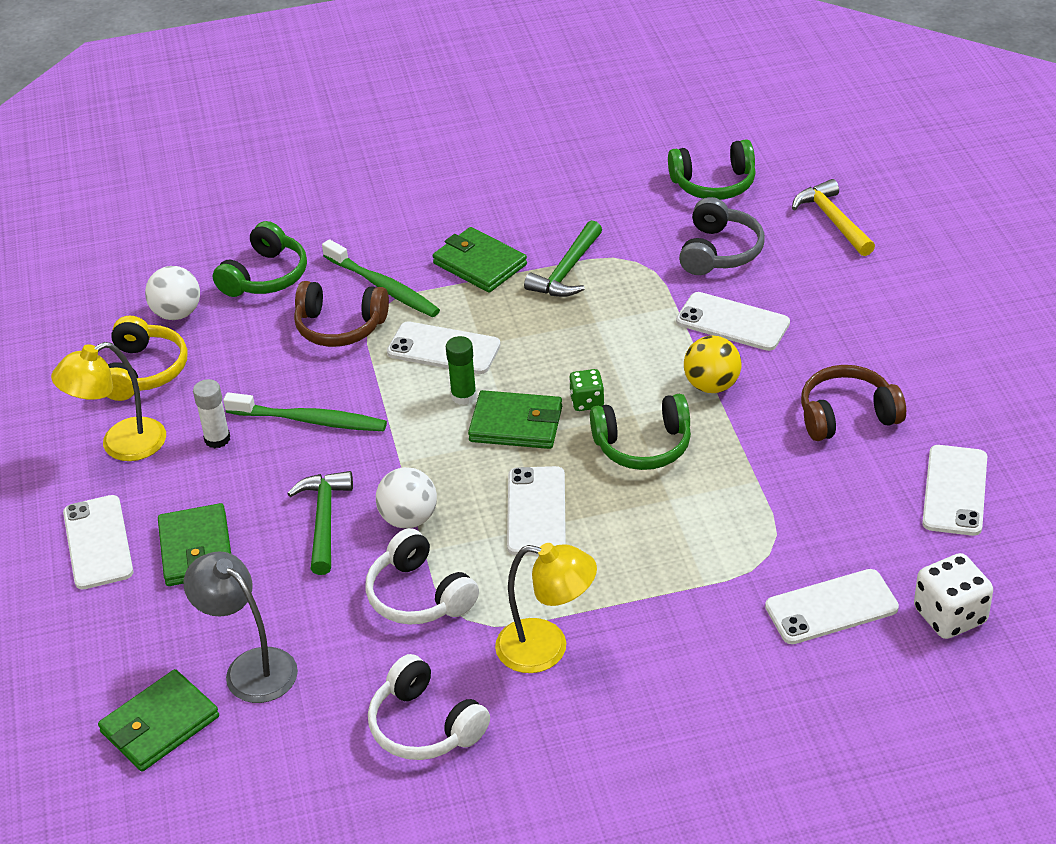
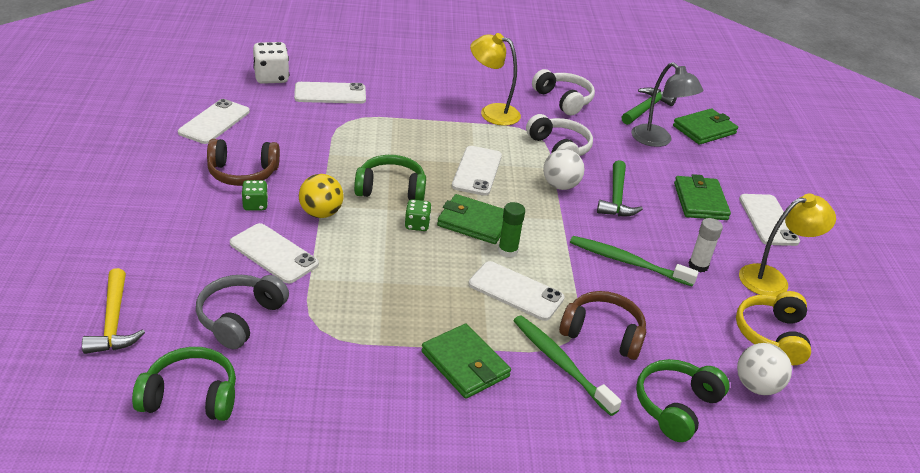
camera: 175 degrees left, 5 degrees down
green hammer [524,220,602,297] -> green hammer moved to [622,87,677,125]
none -> green dice [242,180,268,211]

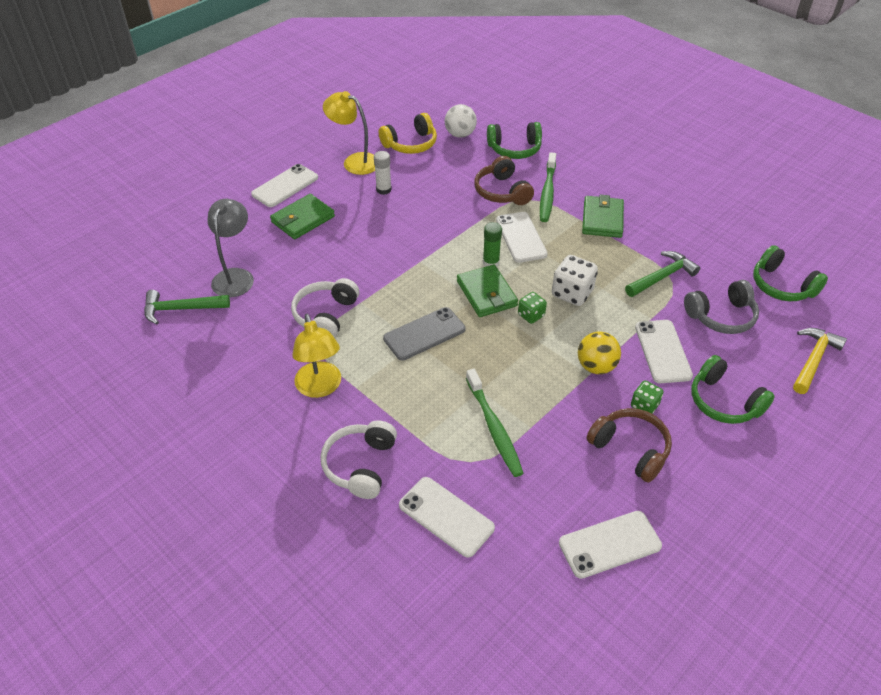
camera: 130 degrees left, 10 degrees up
white dice [253,42,289,84] -> white dice moved to [552,255,598,306]
green headphones [354,155,426,201] -> green headphones moved to [691,355,775,424]
white phone [452,146,502,196] -> grey phone [383,307,465,360]
white headphones [532,69,595,116] -> white headphones moved to [320,420,397,499]
white ball [543,149,584,190] -> none
green toothbrush [570,236,699,287] -> green toothbrush moved to [466,369,523,477]
green hammer [597,160,643,216] -> green hammer moved to [625,251,700,297]
green wallet [673,108,738,145] -> none

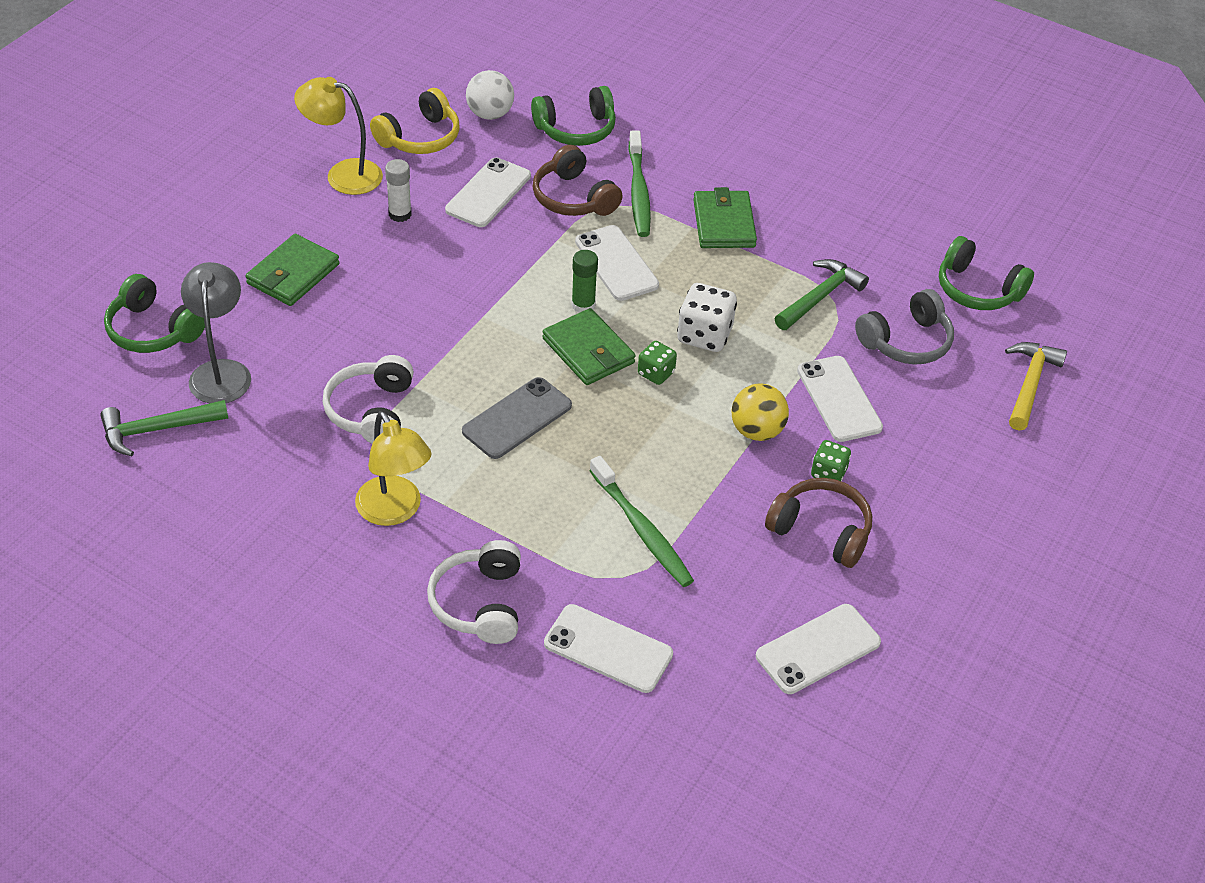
camera: 15 degrees left, 0 degrees up
white phone [251,164,318,207] -> white phone moved to [445,157,531,227]
green headphones [691,355,775,424] -> green headphones moved to [104,274,205,353]

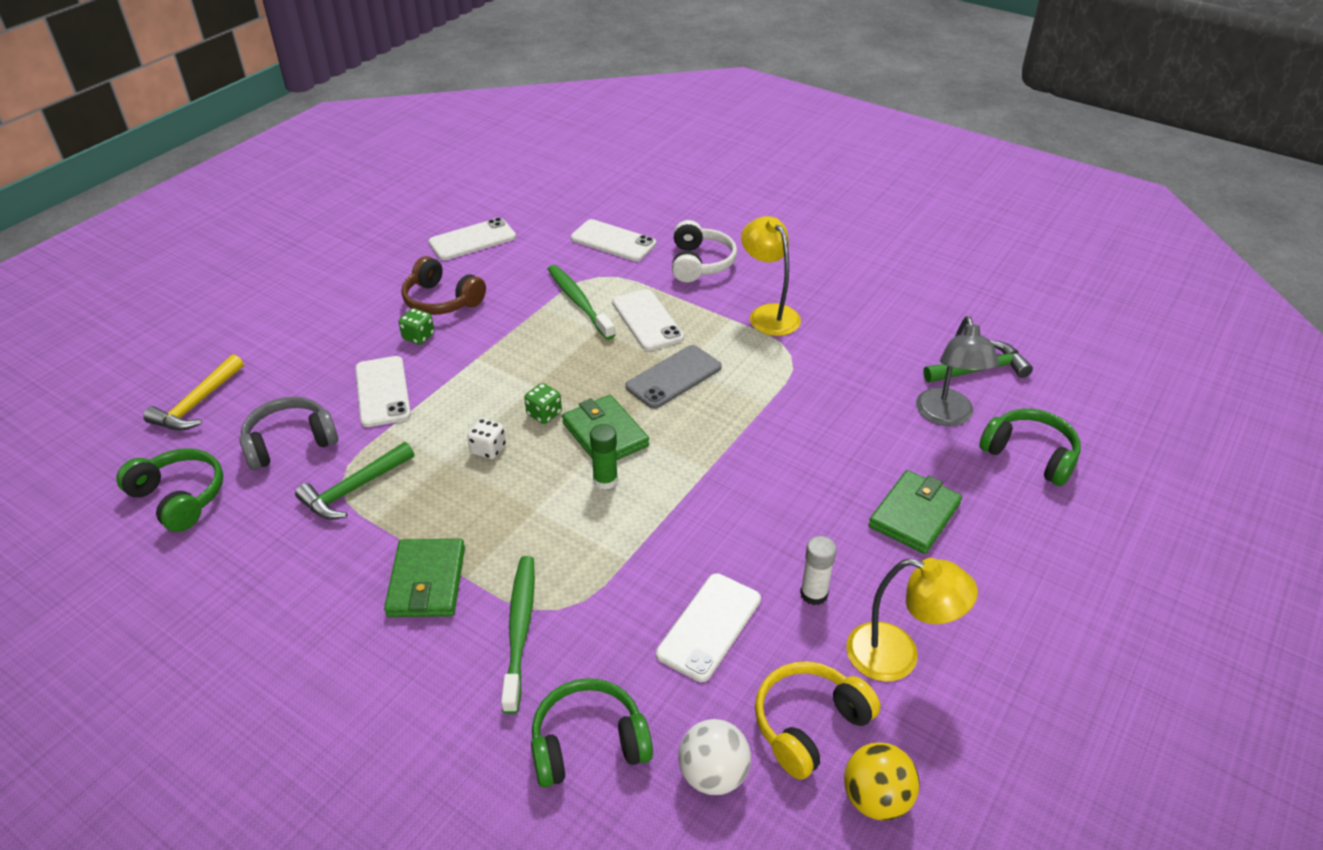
camera: 175 degrees left, 5 degrees down
white headphones [322,355,414,444] -> none
brown headphones [533,145,623,216] -> none
white phone [575,225,659,301] -> white phone moved to [612,289,684,351]
white dice [677,283,737,352] -> white dice [467,418,506,459], size x0.60
yellow ball [732,383,789,441] -> yellow ball moved to [844,742,920,821]

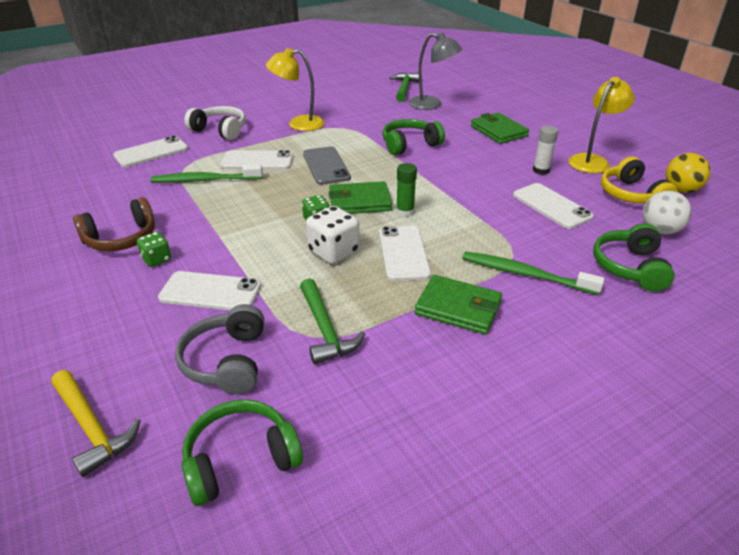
camera: 65 degrees left, 5 degrees down
white phone [428,218,516,260] -> white phone moved to [379,225,431,281]
white dice [467,418,506,459] -> white dice [306,206,359,264], size x1.66
green headphones [979,408,1081,486] -> green headphones moved to [382,119,445,155]

